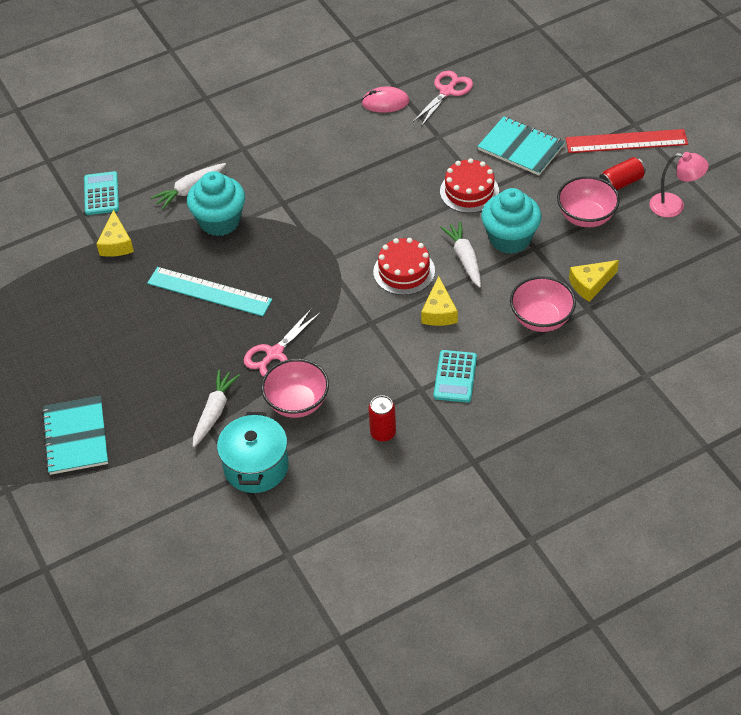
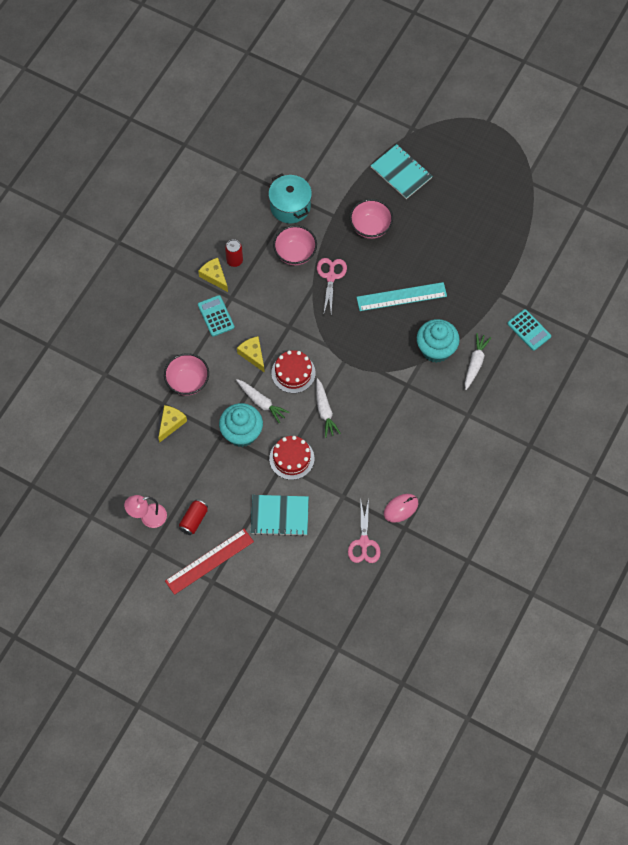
camera: 145 degrees right, 15 degrees up
yellow cheese [97,210,134,256] -> yellow cheese moved to [198,258,228,292]
white carrot [193,370,240,447] -> white carrot moved to [316,378,341,438]
pink bowl [557,176,620,227] -> pink bowl moved to [350,199,393,239]

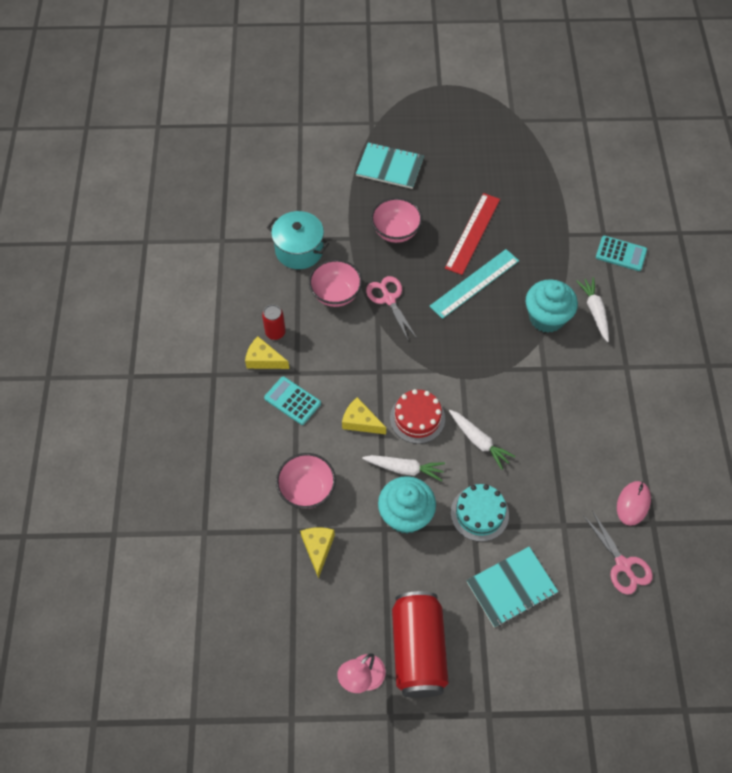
camera: 30 degrees left, 5 degrees down
red ruler [165,529,254,595] -> red ruler moved to [445,193,500,275]
red can [179,499,208,535] -> red can [392,591,449,698], size x2.06
red cake [269,436,314,480] -> turquoise cake [451,484,509,542]

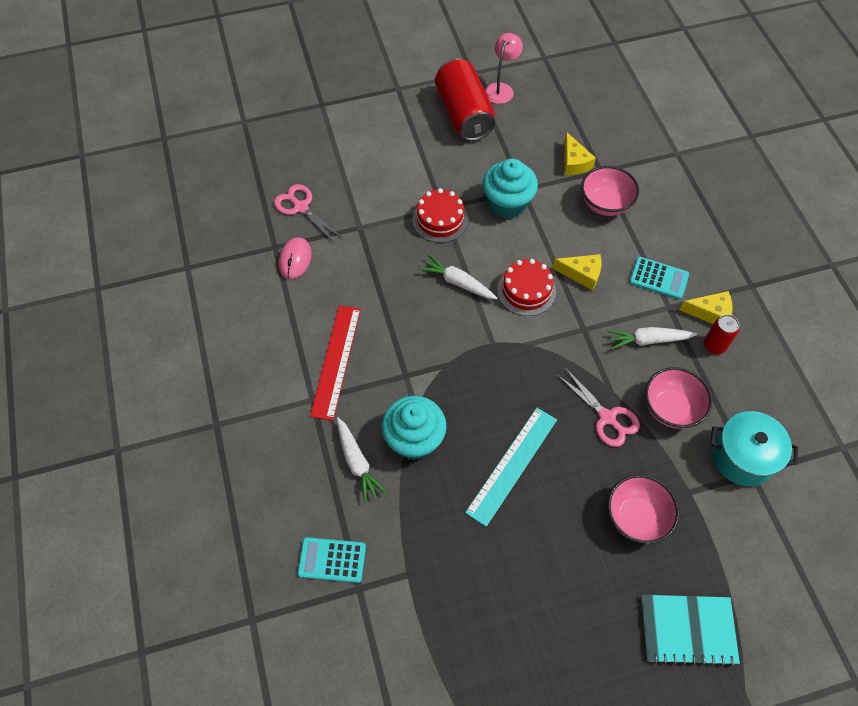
camera: 165 degrees right, 0 degrees up
white carrot [362,455,445,481] -> white carrot moved to [607,327,697,350]
red ruler [445,193,500,275] -> red ruler moved to [310,305,361,421]
turquoise cake [451,484,509,542] -> red cake [412,188,468,243]
turquoise notebook [467,547,558,628] -> none

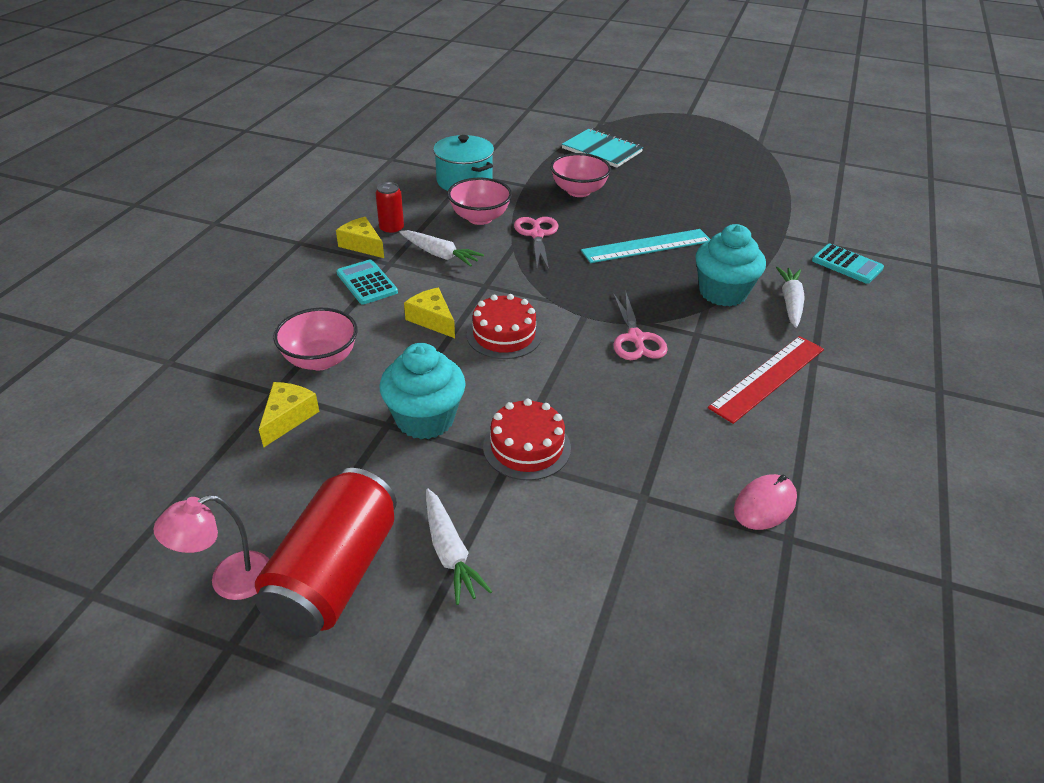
camera: 145 degrees left, 20 degrees down
pink scissors [274,184,342,243] -> pink scissors moved to [613,290,668,360]
white carrot [418,254,497,299] -> white carrot moved to [426,489,492,605]

